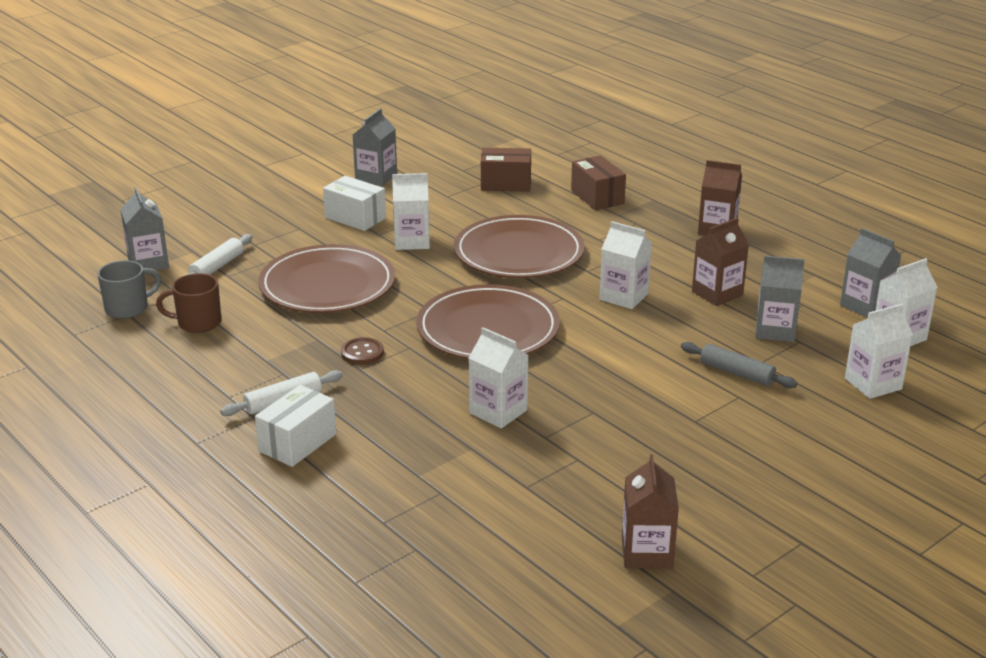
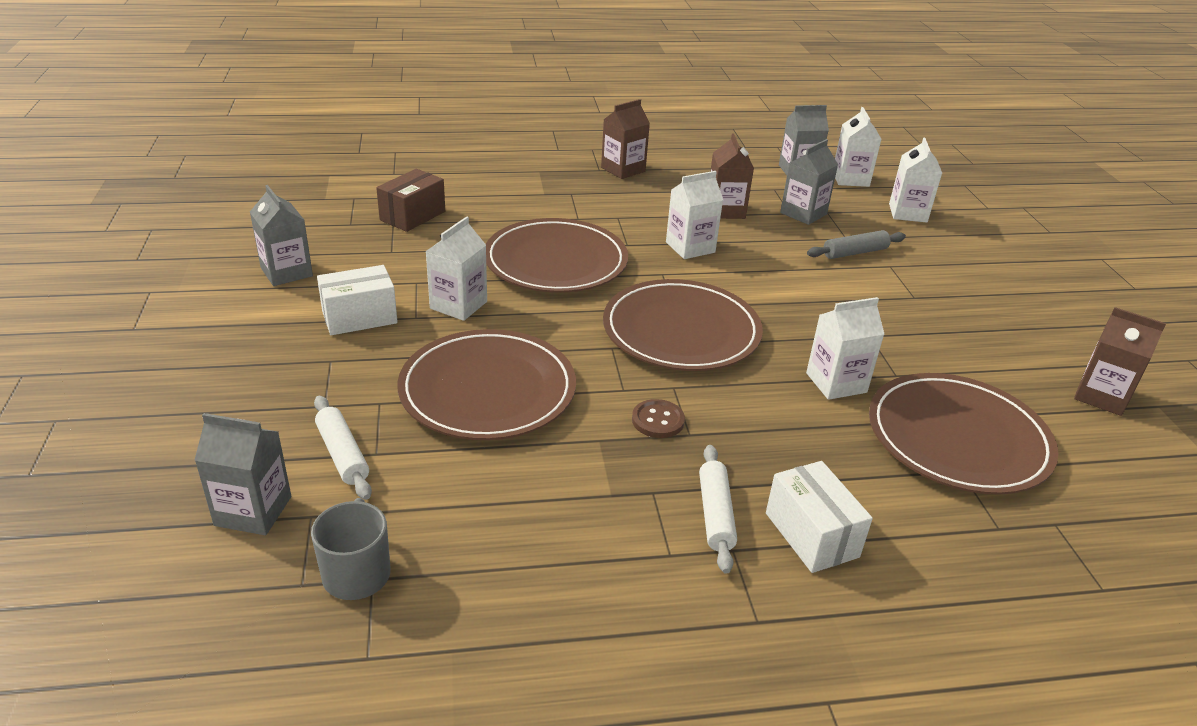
camera: 60 degrees left, 5 degrees up
brown mug [156,273,221,333] -> none
brown box [571,155,626,210] -> none
none -> brown plate [869,373,1059,495]

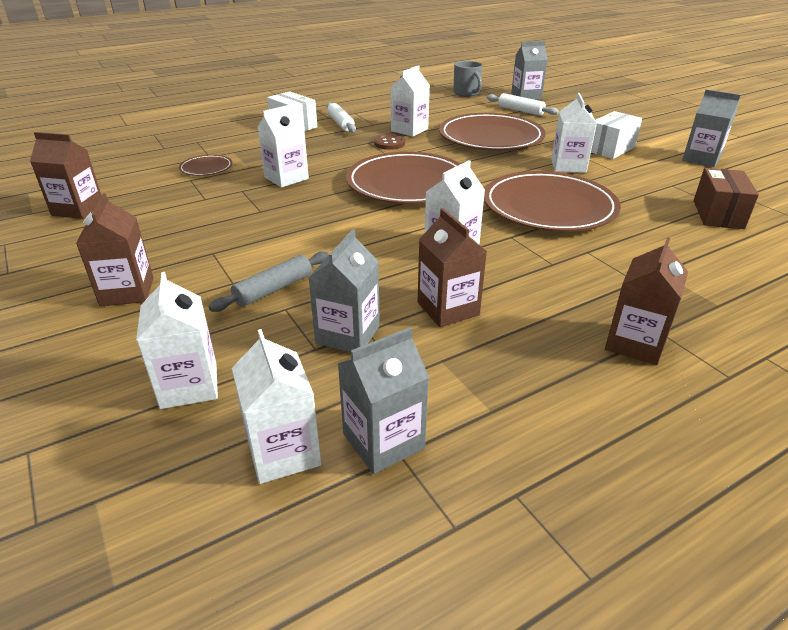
camera: 160 degrees right, 0 degrees up
brown plate [869,373,1059,495] -> brown plate [179,155,232,176], size x0.44
none -> brown carton [76,193,154,306]
none -> white carton [391,65,430,137]

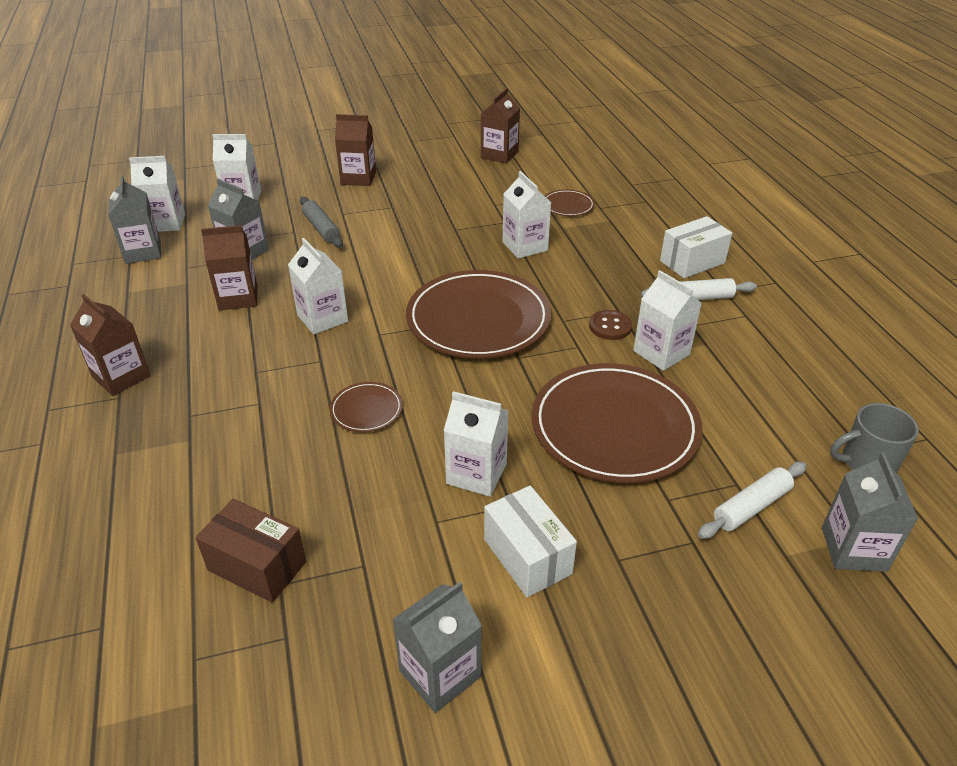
camera: 105 degrees right, 5 degrees up
brown plate [484,171,621,232] -> brown plate [330,382,403,432], size x0.44

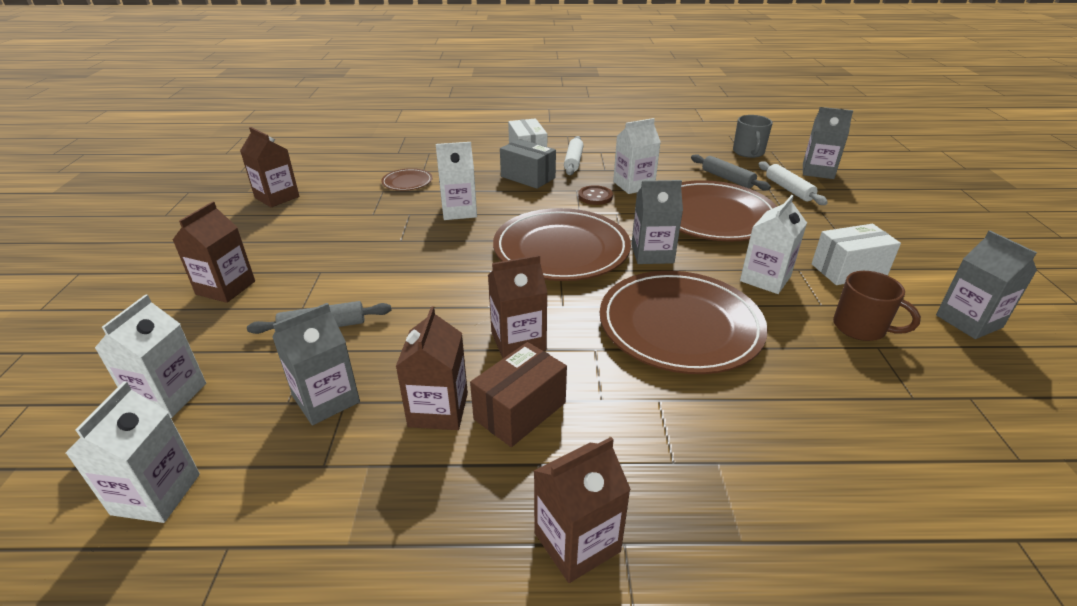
camera: 75 degrees left, 5 degrees down
grey carton [108,176,161,264] -> grey carton moved to [631,180,683,264]
brown box [195,499,306,603] -> brown box moved to [470,342,567,447]
white carton [288,238,348,335] -> brown carton [488,255,548,358]
brown plate [330,382,403,432] -> brown plate [600,271,768,374], size x2.26
none -> grey box [500,139,556,189]
none -> grey rolling pin [691,154,771,190]
none -> brown mug [833,271,921,341]

